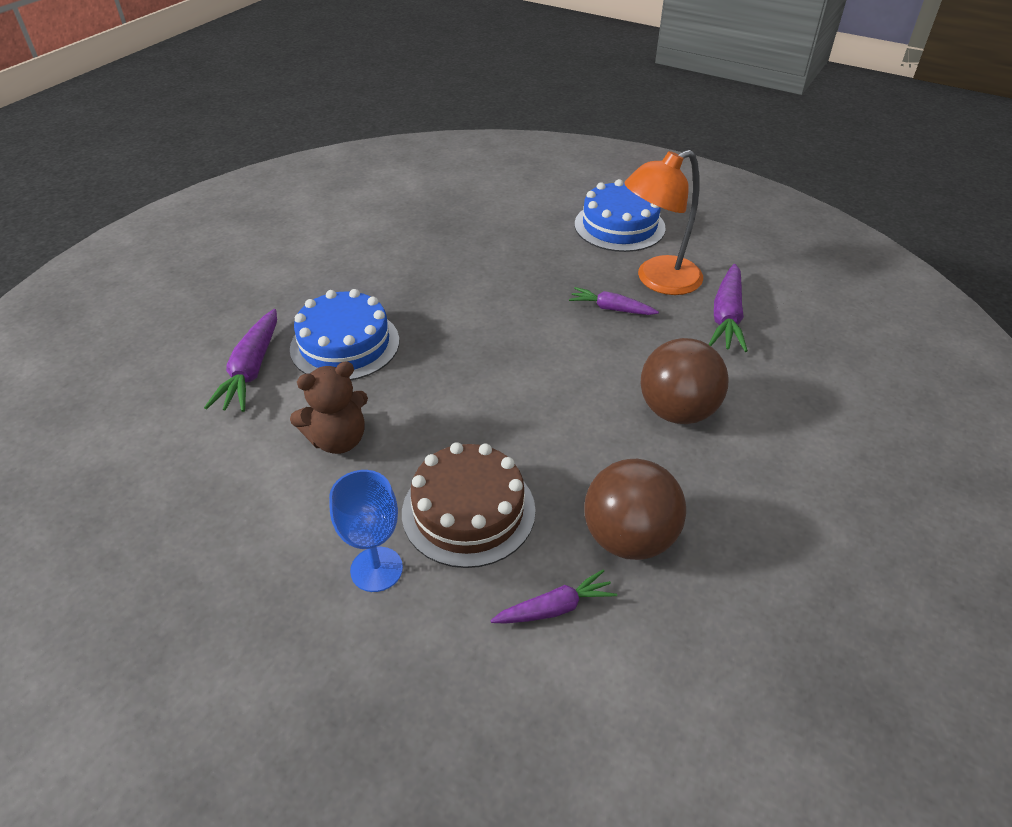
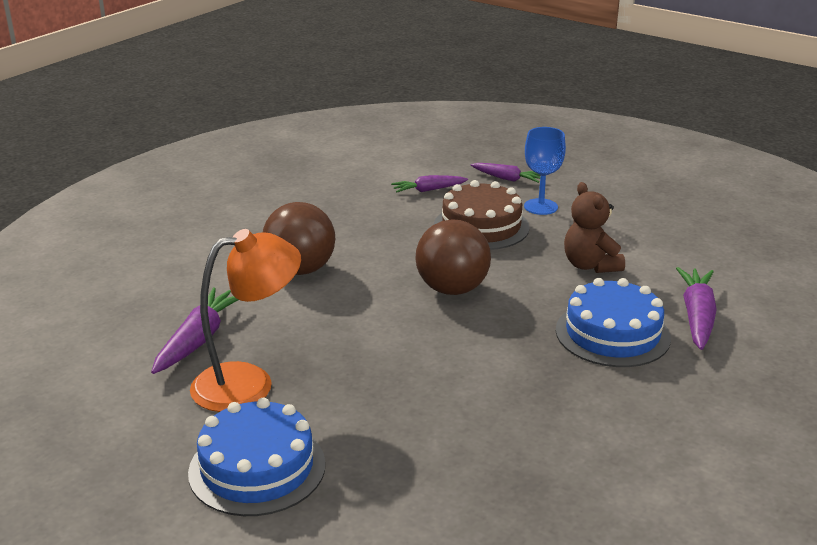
camera: 175 degrees left, 15 degrees down
brown teddy bear [290,361,368,454] -> brown teddy bear turned 90 degrees counterclockwise [564,182,625,273]
purple carrot [569,287,659,315] -> purple carrot moved to [471,163,540,183]
brown ball [584,459,686,560] -> brown ball moved to [415,220,491,295]

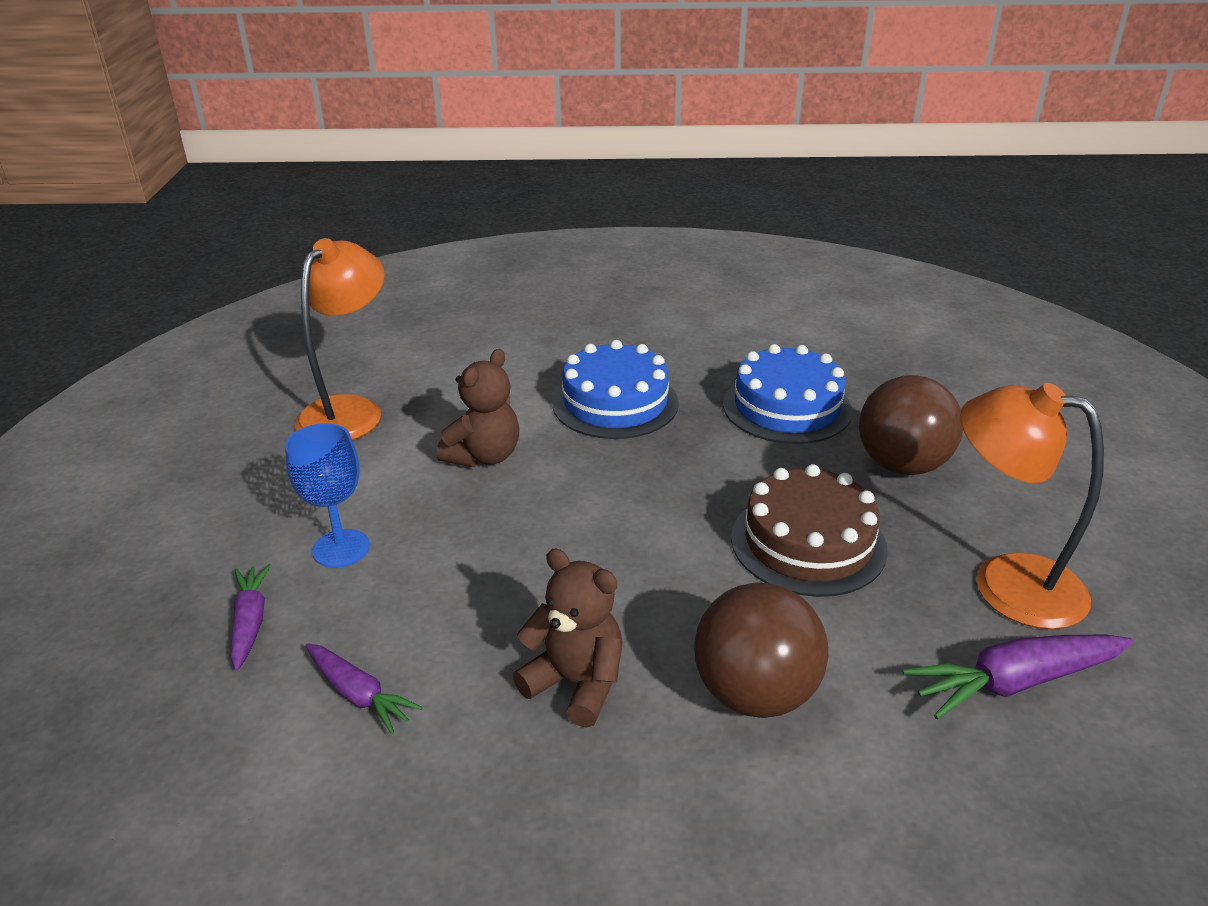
camera: 125 degrees left, 5 degrees up
blue cake [188,398,326,516] -> blue cake moved to [723,344,852,444]
brown ball [415,220,491,295] -> brown ball moved to [859,375,963,475]
brown cake [434,180,530,250] -> brown cake moved to [731,464,888,597]
purple carrot [676,267,717,350] -> none
none -> orange lamp [295,238,385,440]
none -> brown teddy bear [513,549,622,728]

